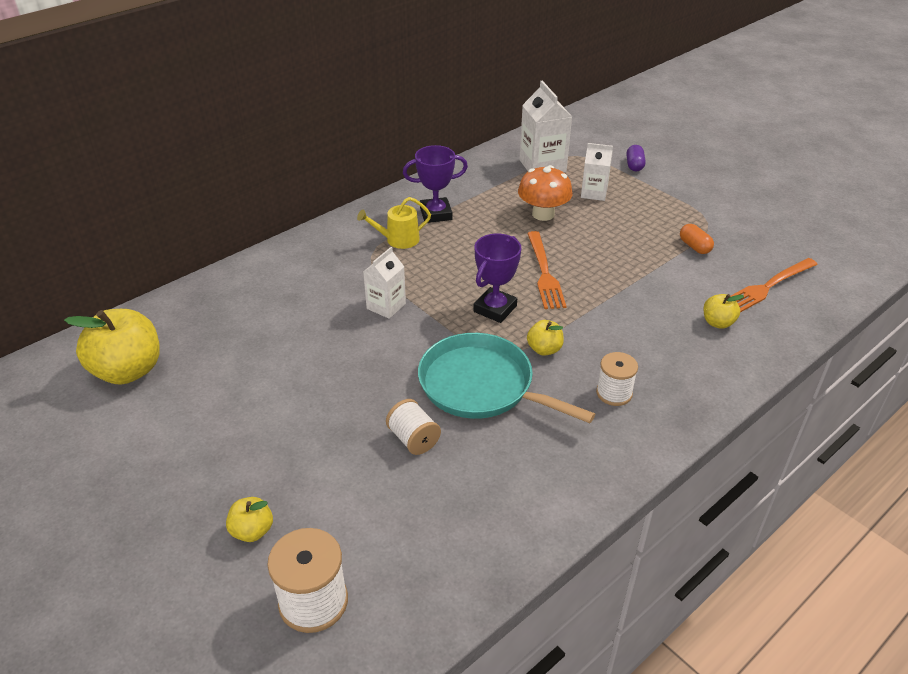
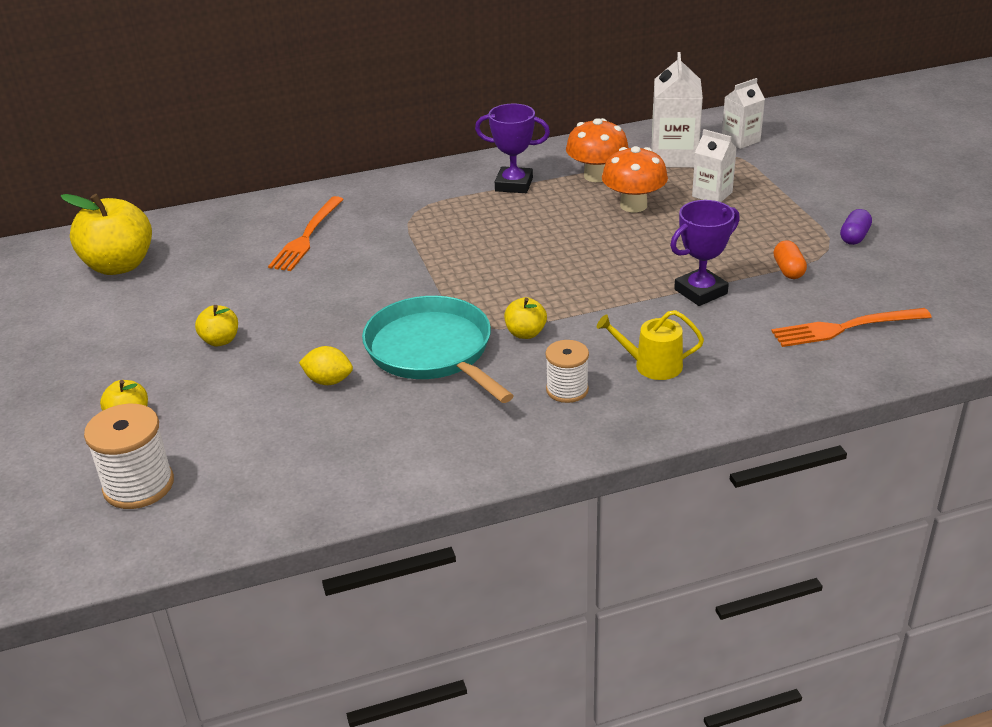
camera: 25 degrees right, 5 degrees down
yellow watering can [357,197,431,249] -> yellow watering can moved to [597,310,704,380]
white carton [363,247,406,319] -> white carton moved to [722,78,765,149]
white spool [386,399,441,455] -> yellow lemon [299,346,353,385]
purple trophy [474,234,521,323] -> purple trophy moved to [670,200,740,306]
orange fork [527,231,566,309] -> orange fork moved to [268,196,344,271]
purple capsule [626,145,646,171] -> purple capsule moved to [840,209,872,245]
yellow apple [703,294,744,329] -> yellow apple moved to [195,305,238,346]
none -> orange mushroom [566,118,629,182]

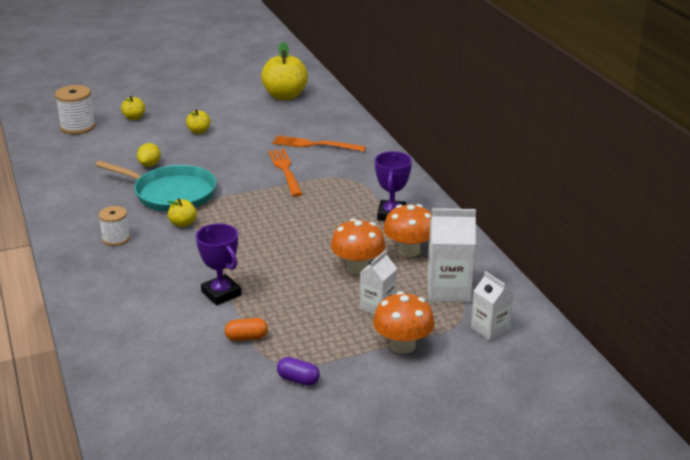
camera: 85 degrees right, 5 degrees down
turquoise pan [362,296,514,403] -> turquoise pan turned 60 degrees clockwise [95,161,216,212]
yellow watering can [597,310,704,380] -> none
orange fork [771,308,932,347] -> orange fork moved to [268,149,302,197]
none -> orange mushroom [373,291,435,354]

